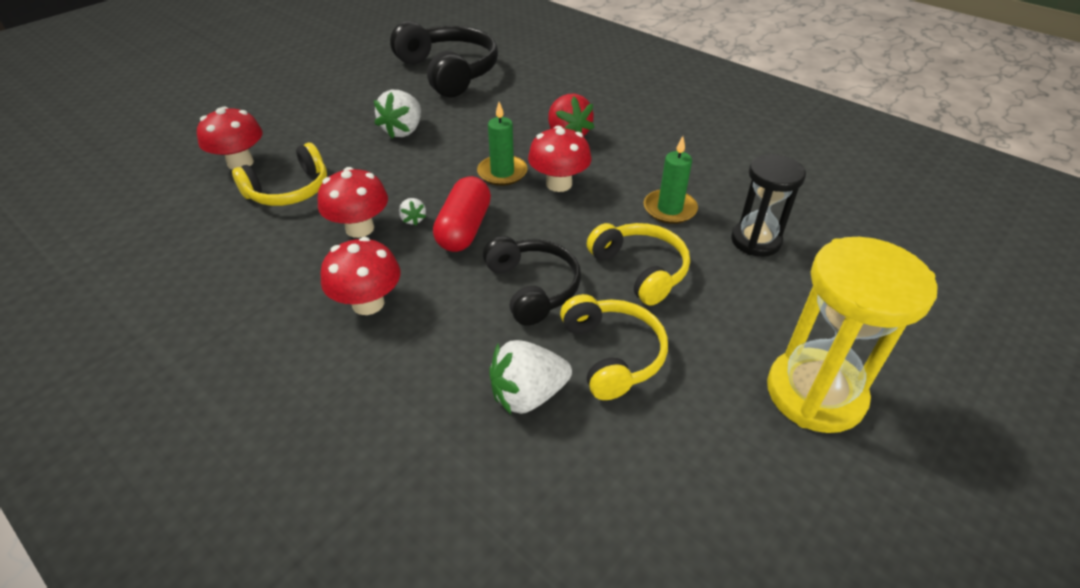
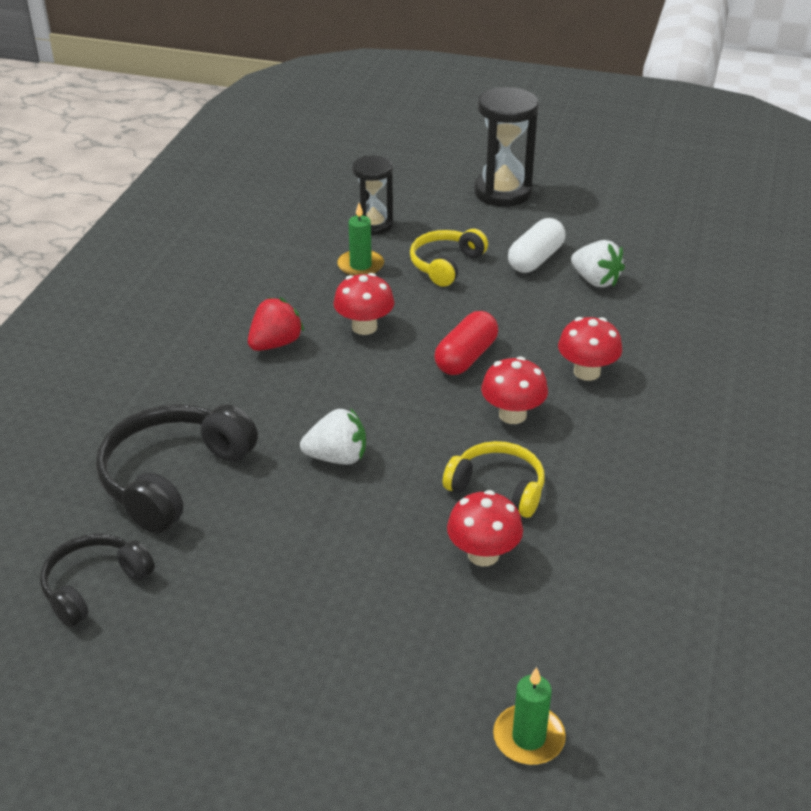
camera: 115 degrees left, 5 degrees down
white strawberry [399,198,426,225] -> none
red capsule [433,176,491,252] -> red capsule turned 45 degrees counterclockwise [434,311,498,375]
green candle [477,102,527,186] -> green candle moved to [493,667,566,765]
black headphones [483,236,581,325] -> black headphones moved to [40,534,155,627]
yellow headphones [560,294,668,400] -> white capsule [508,218,565,273]
yellow hourglass [767,237,937,433] -> black hourglass [474,87,539,206]

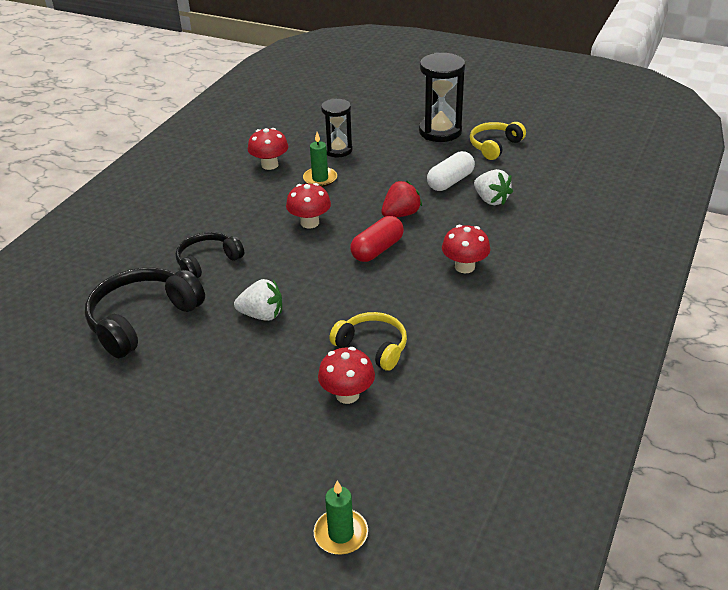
camera: 10 degrees right, 0 degrees up
black headphones [40,534,155,627] -> black headphones moved to [176,232,244,278]
red strawberry [248,297,304,351] -> red strawberry moved to [381,181,422,218]
yellow headphones [410,229,488,287] -> yellow headphones moved to [470,122,526,160]
red mushroom [481,356,548,424] -> red mushroom moved to [248,128,288,170]

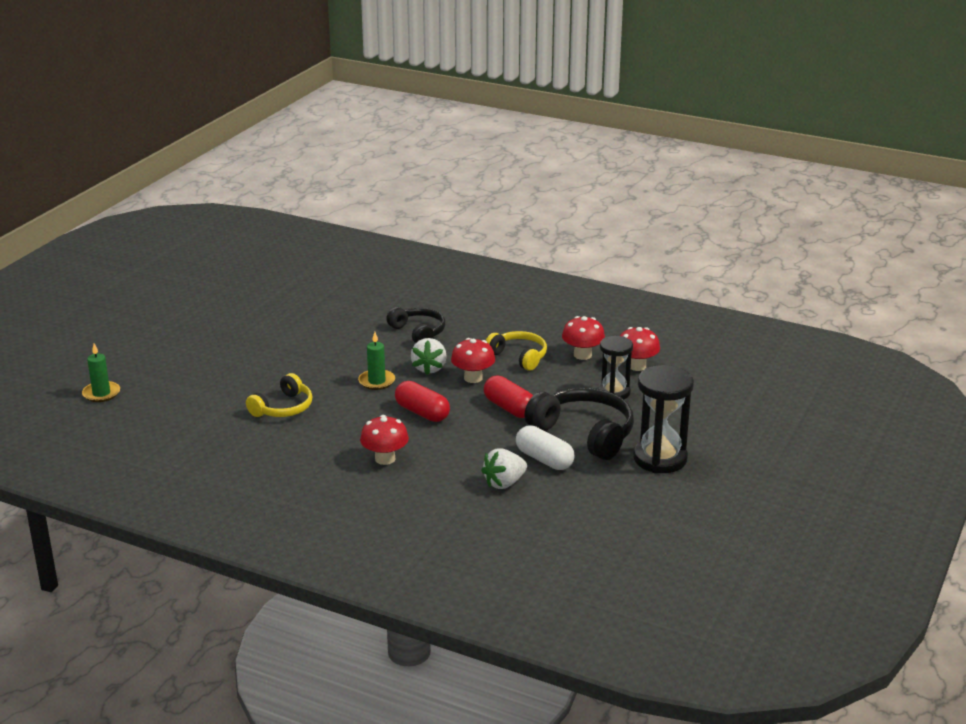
camera: 90 degrees right, 10 degrees down
black headphones [85,268,205,358] -> black headphones moved to [524,388,634,460]
white strawberry [234,279,282,321] -> white strawberry moved to [411,338,447,375]
green candle [303,132,337,187] -> green candle moved to [358,332,395,390]
red mushroom [318,347,375,404] -> red mushroom moved to [620,327,660,371]
red strawberry [381,181,422,218] -> none
yellow headphones [470,122,526,160] -> yellow headphones moved to [486,331,547,371]
none -> red capsule [484,375,533,418]

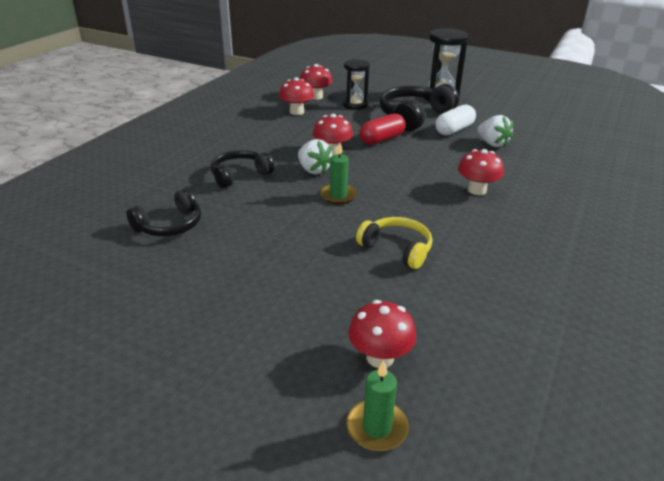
camera: 90 degrees left, 5 degrees up
red capsule [395,381,450,422] -> none
white strawberry [411,338,447,375] -> white strawberry turned 45 degrees clockwise [298,139,332,175]
yellow headphones [486,331,547,371] -> none
none -> black headphones [127,189,201,236]
none -> red mushroom [348,300,416,368]

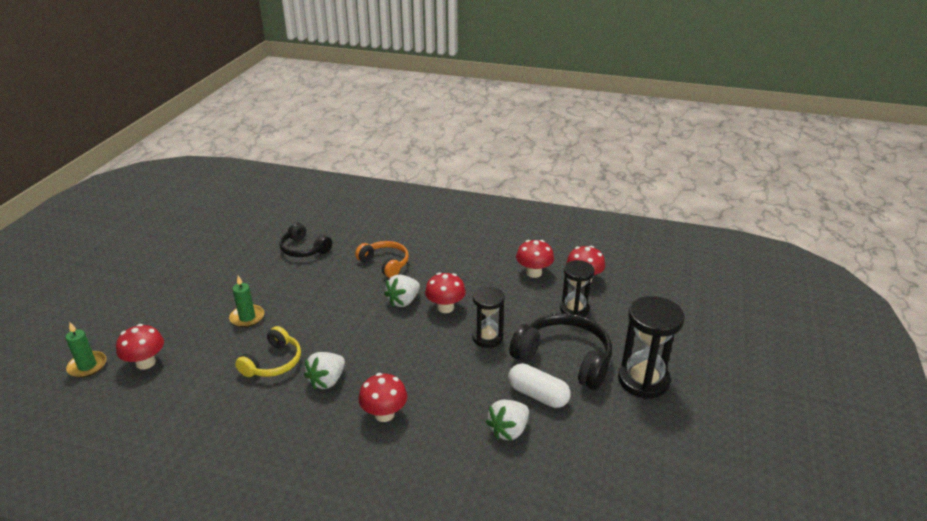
camera: 80 degrees right, 0 degrees up
black headphones [211,150,274,188] -> orange headphones [355,241,409,278]
green candle [320,143,358,204] -> green candle moved to [229,275,264,327]
red capsule [359,113,406,145] -> black hourglass [472,286,505,348]
none -> white strawberry [304,352,345,389]

